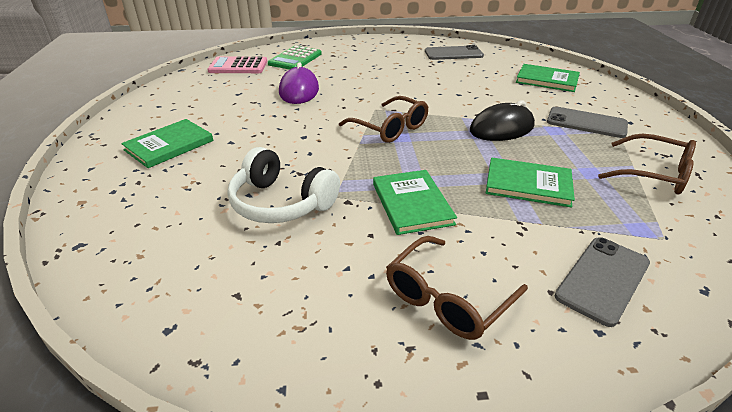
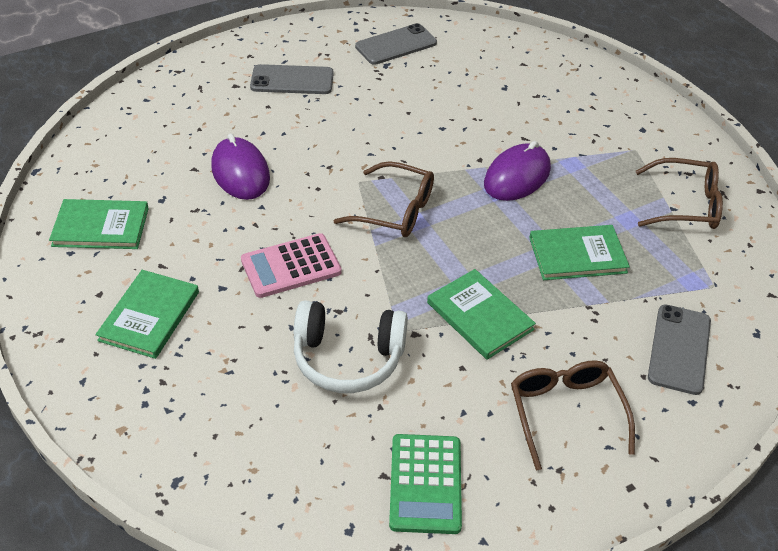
camera: 25 degrees left, 10 degrees up
pink calculator [207,56,267,73] -> pink calculator moved to [241,233,342,298]
green calculator [268,46,322,70] -> green calculator moved to [389,434,462,534]
brown glasses [386,236,528,340] -> brown glasses turned 150 degrees clockwise [511,360,635,470]
black mouse [470,100,535,141] -> purple mouse [484,141,551,201]
green book [516,64,580,92] -> green book moved to [49,199,149,249]
grey phone [547,107,628,138] -> grey phone moved to [250,64,334,94]

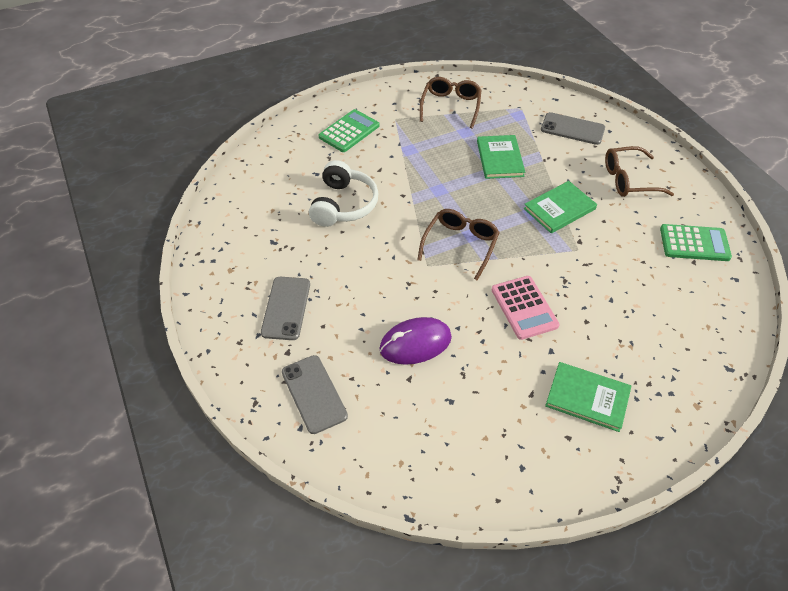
camera: 85 degrees left, 5 degrees up
green book [49,199,149,249] -> none
white headphones [294,300,408,393] -> white headphones moved to [309,160,379,227]
grey phone [355,23,437,65] -> grey phone moved to [282,355,348,434]
purple mouse [484,141,551,201] -> none
none -> green calculator [319,109,379,152]

